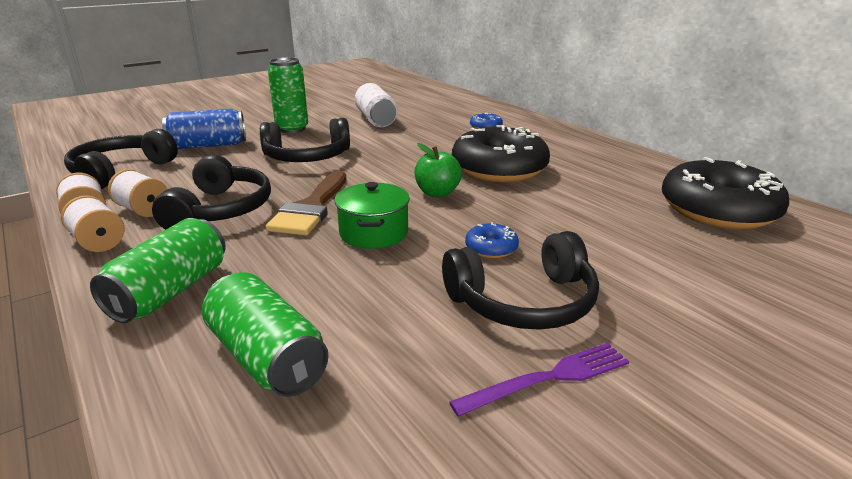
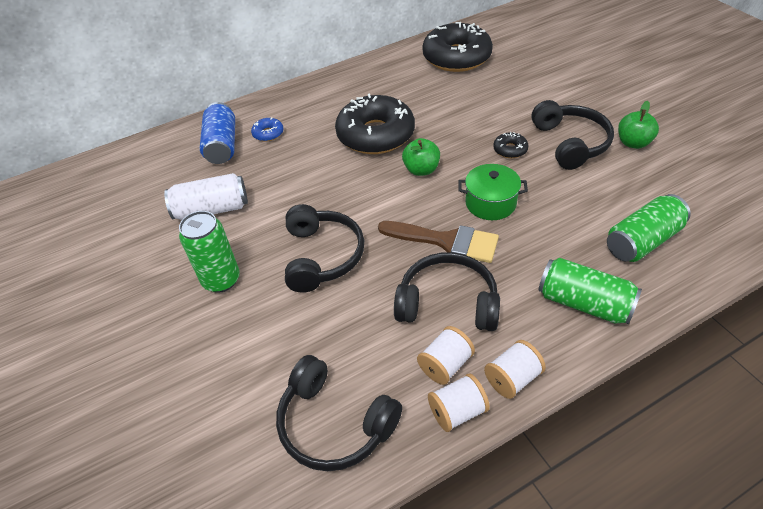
camera: 80 degrees left, 20 degrees up
blue can [162,109,246,149] -> blue can moved to [200,102,235,164]
purple fork [449,343,629,417] -> green apple [618,101,659,149]
blue donut [465,222,519,258] -> black donut [493,132,529,158]

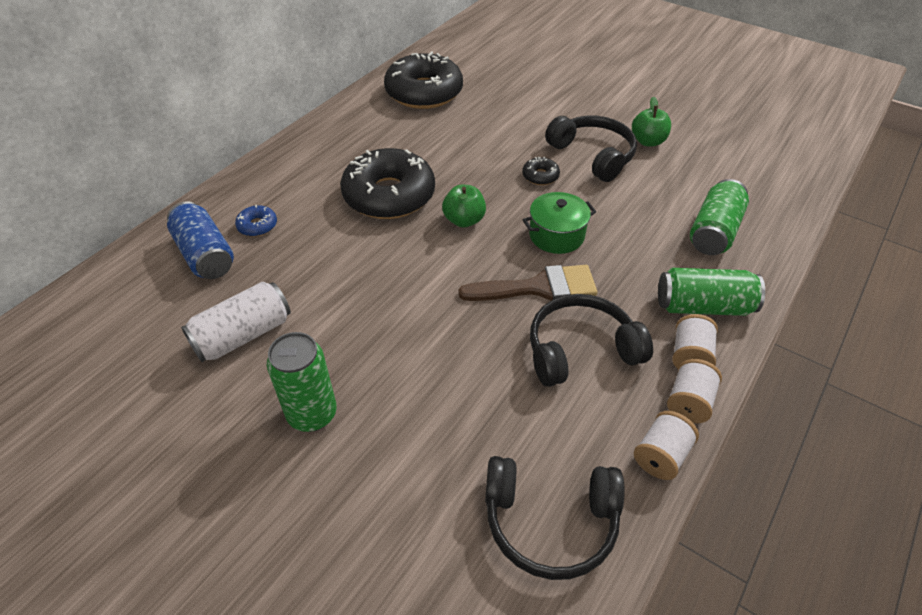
camera: 30 degrees left, 0 degrees up
black headphones [285,204,364,293] -> none
white spool [417,326,475,385] -> white spool moved to [672,314,718,369]

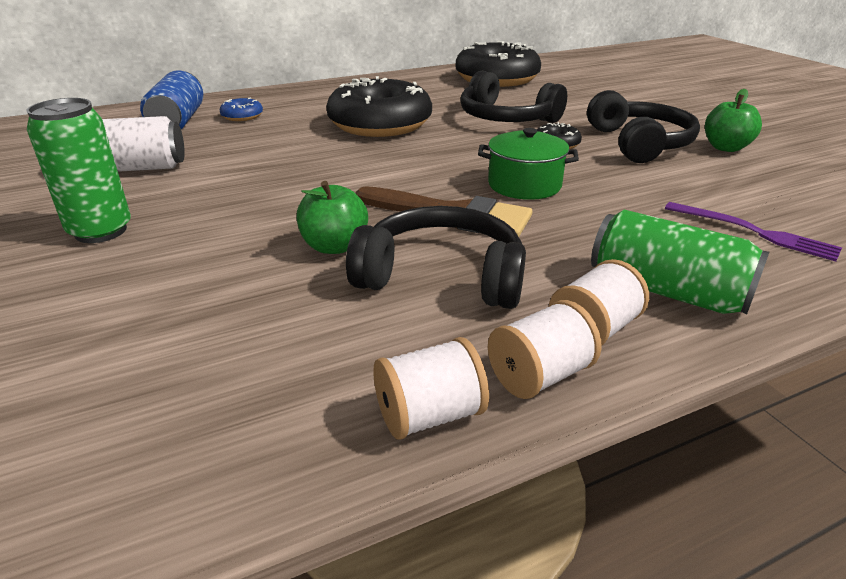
camera: 30 degrees right, 15 degrees down
green apple [442,185,486,228] -> green apple moved to [297,181,368,254]
black headphones [485,456,625,580] -> black headphones moved to [460,71,567,123]
green can [690,179,749,255] -> purple fork [665,202,842,261]

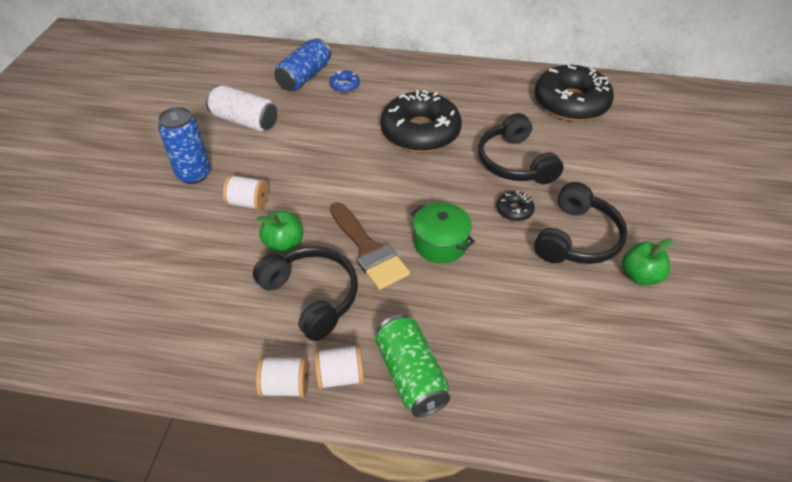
camera: 35 degrees right, 15 degrees up
green can [26,98,131,243] -> blue can [158,107,210,184]
white spool [373,337,489,440] -> white spool moved to [223,174,269,210]
purple fork [665,202,842,261] -> none

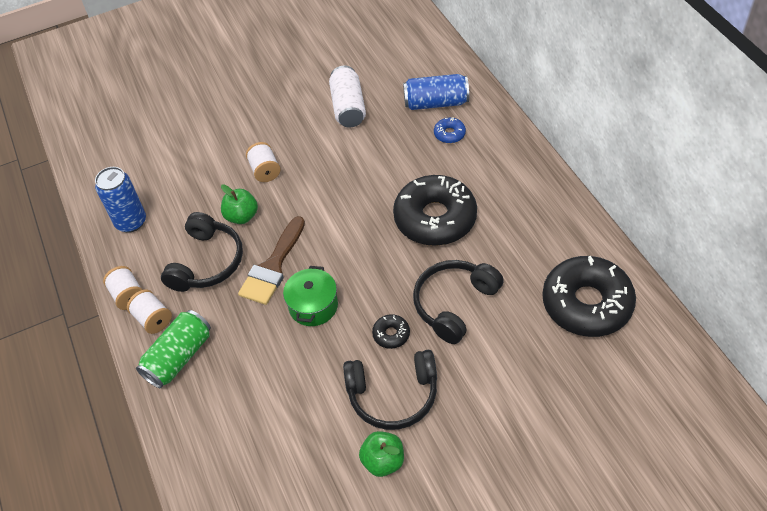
camera: 60 degrees right, 5 degrees up
blue can [158,107,210,184] -> blue can moved to [95,167,146,233]

